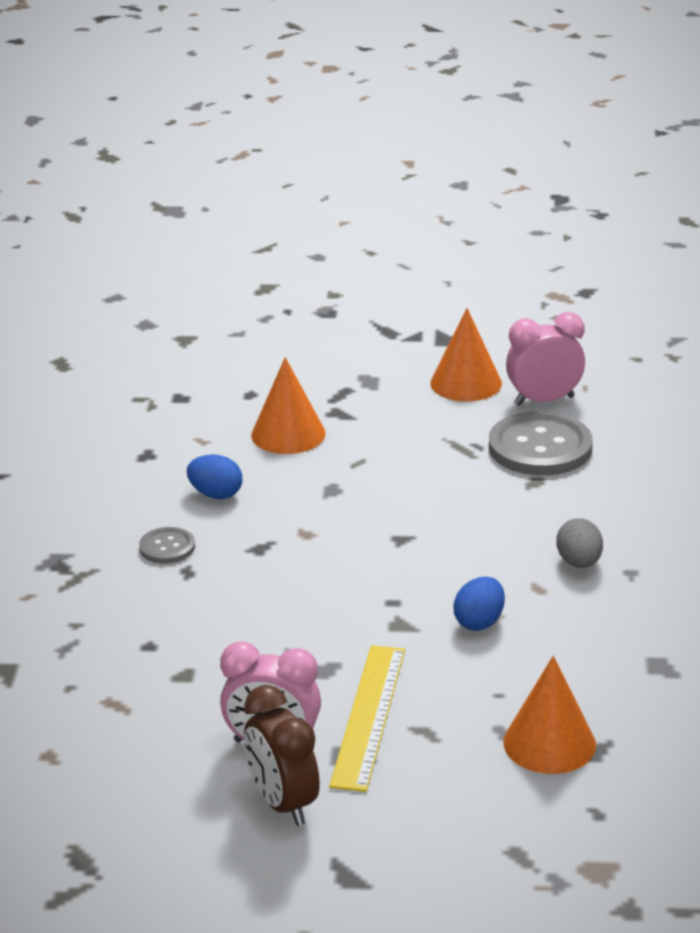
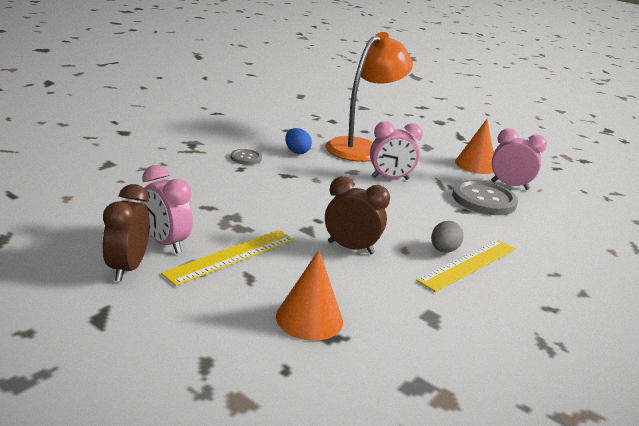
camera: 30 degrees right, 5 degrees down
orange cone [251,357,326,454] -> orange lamp [325,32,413,162]
blue egg [454,576,505,631] -> brown clock [325,176,390,255]
none -> pink clock [370,122,423,180]
none -> yellow ruler [416,240,516,292]

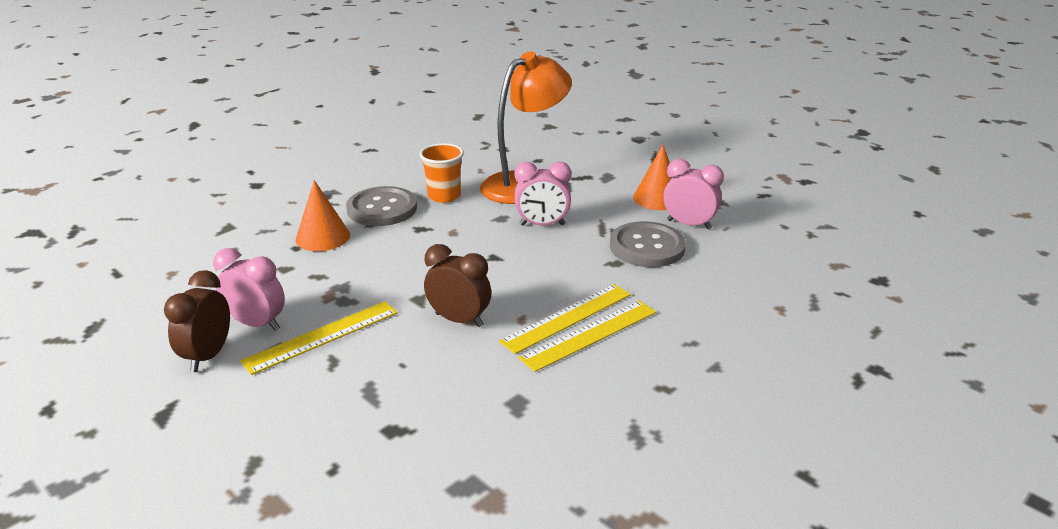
camera: 10 degrees right, 5 degrees up
pink clock [141,165,193,254] -> pink clock turned 150 degrees clockwise [213,248,285,331]
grey button [231,149,262,165] -> grey button [346,186,417,226], size x1.99
orange cone [276,250,343,341] -> orange cone moved to [295,180,350,251]
blue egg [285,128,312,154] -> orange cup [419,143,464,203]
grey egg [431,221,463,253] -> yellow ruler [499,284,631,354]

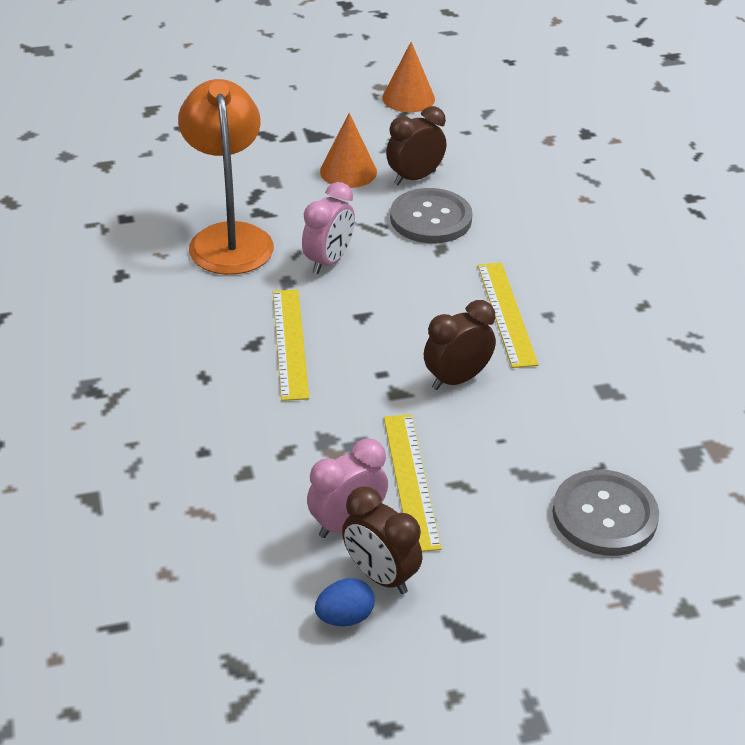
camera: 60 degrees left, 10 degrees up
orange cone [295,180,350,251] -> orange cone moved to [382,42,435,112]
grey button [346,186,417,226] -> grey button moved to [552,469,659,556]
orange cup [419,143,464,203] -> none
yellow ruler [519,301,656,372] -> yellow ruler moved to [273,290,309,401]
pink clock [663,159,724,230] -> brown clock [386,106,446,185]
none -> blue egg [315,578,375,626]

